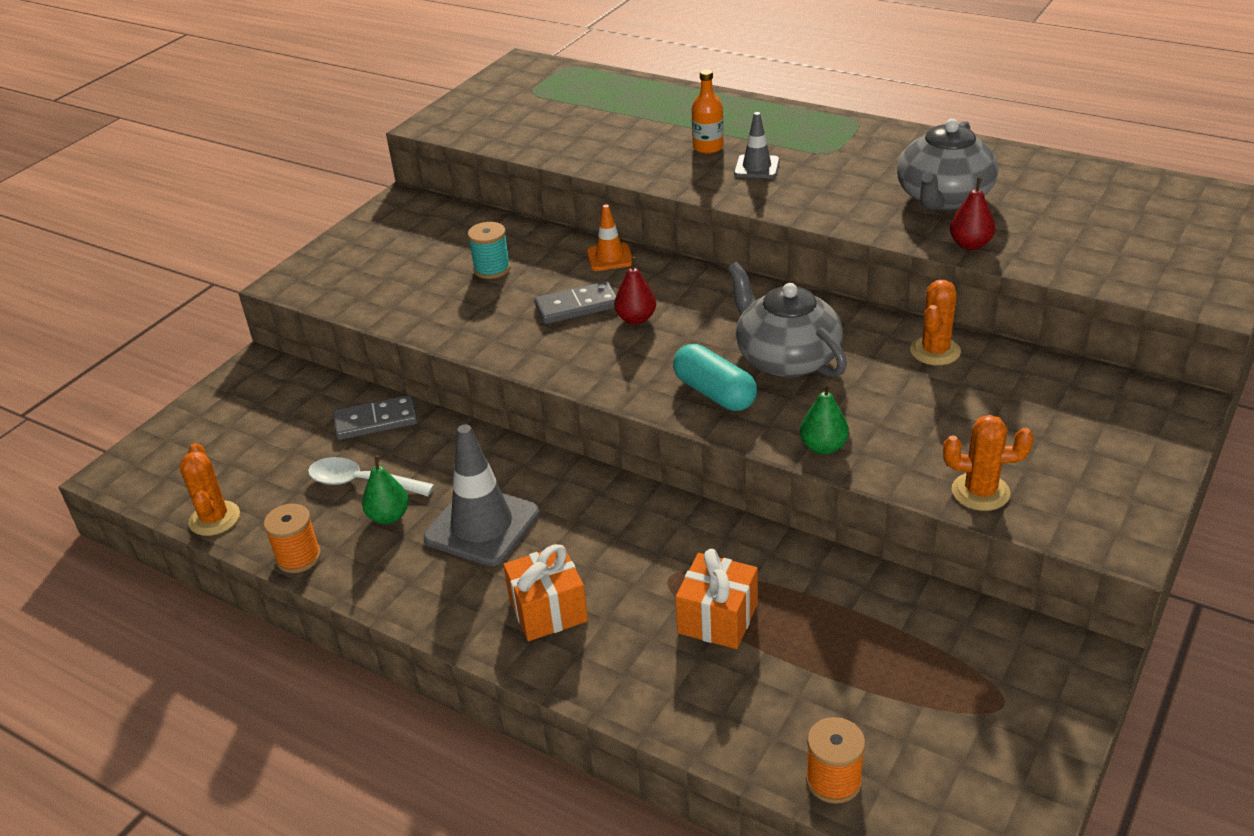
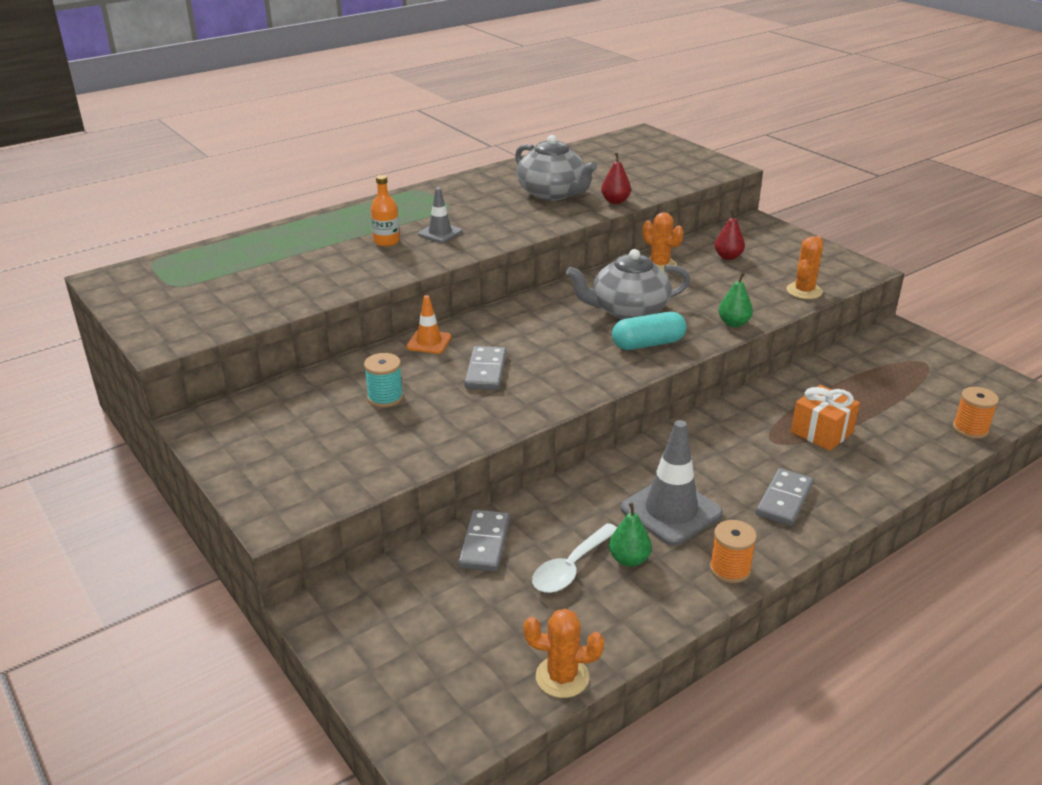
camera: 70 degrees left, 5 degrees down
orange spool [263,504,321,573] -> orange spool moved to [710,520,757,583]
orange gift [503,544,588,641] -> grey domino [756,468,814,526]
red pear [614,257,656,325] -> red pear moved to [715,210,745,260]

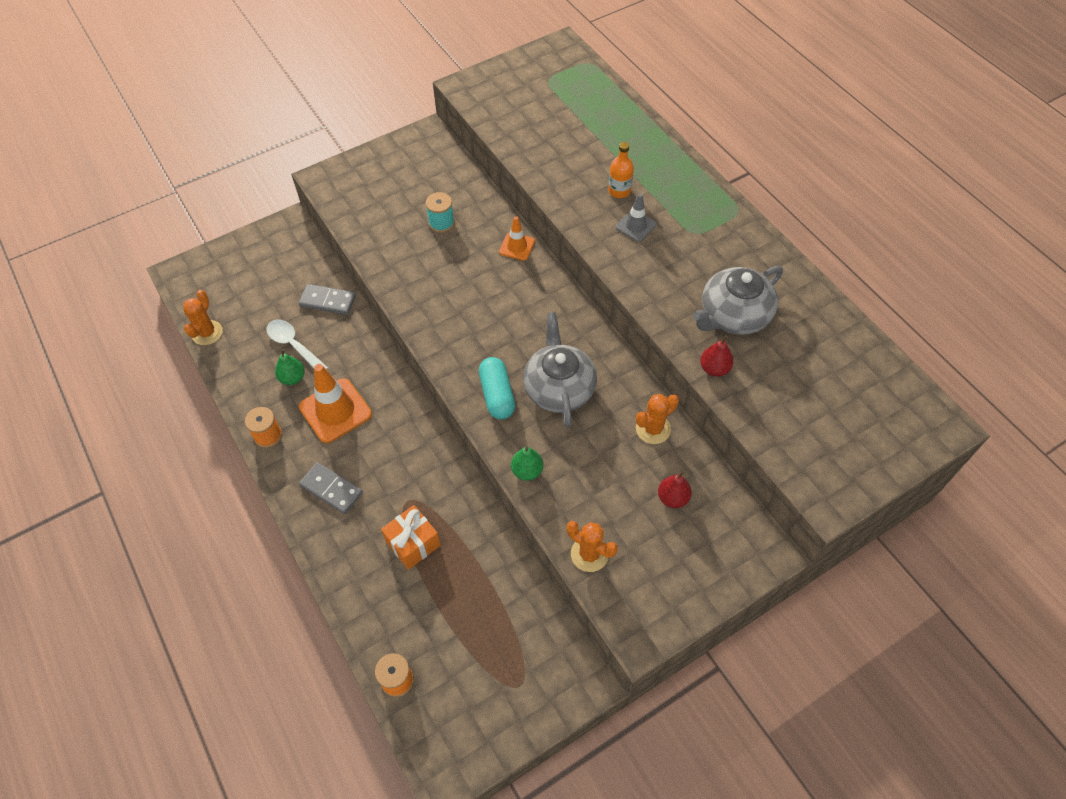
camera: 95 degrees right, 25 degrees up
grey domino [464,346,507,390] -> none
grey traffic cone [620,420,723,546] -> orange traffic cone [299,364,372,443]

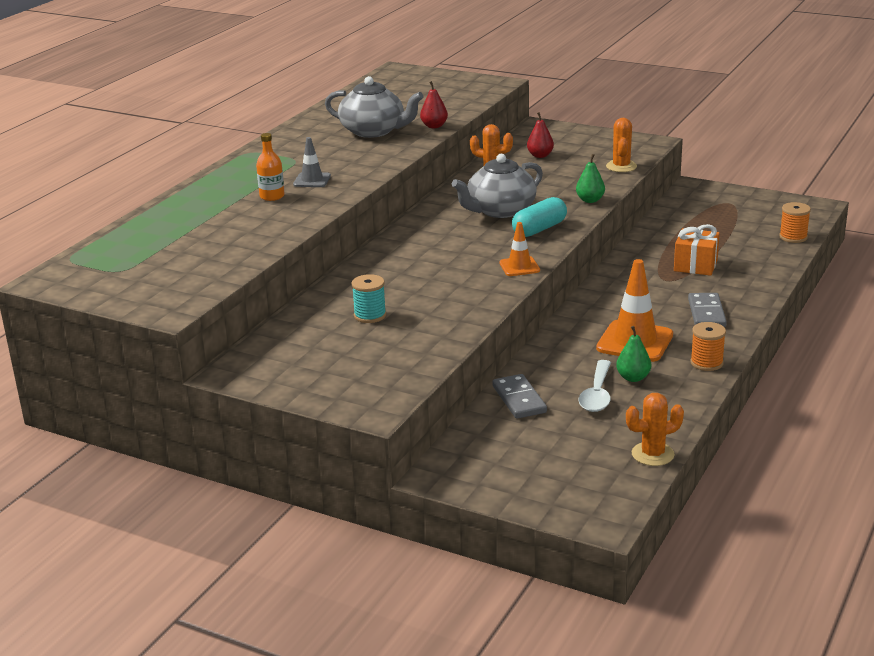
camera: 120 degrees left, 30 degrees down
orange traffic cone [499,216,535,261] -> orange traffic cone moved to [499,222,540,276]

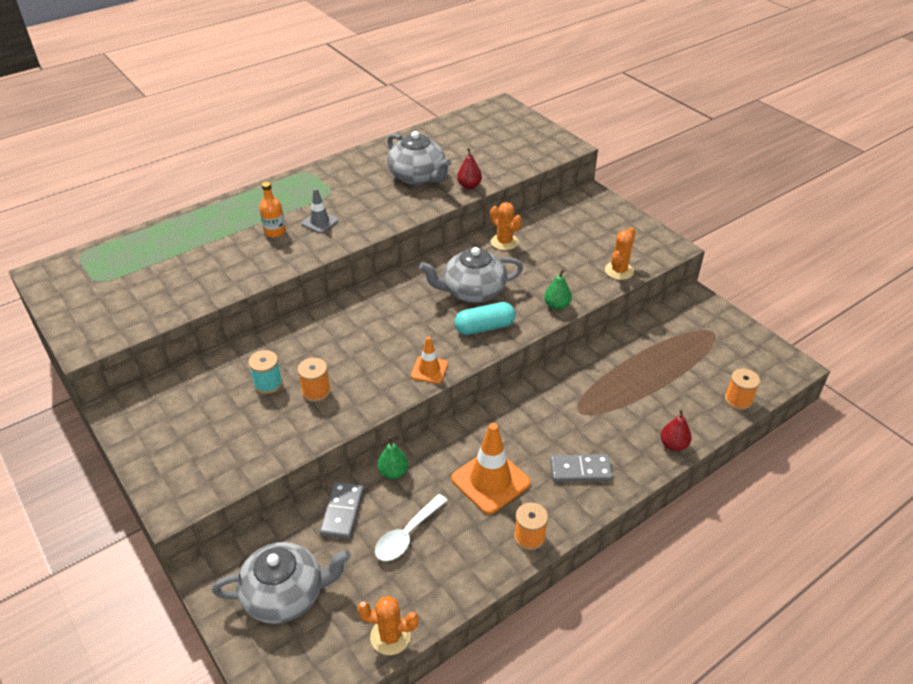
camera: 25 degrees right, 15 degrees up
red pear [527,112,554,158] -> red pear moved to [661,409,692,451]
green pear [616,326,651,382] -> green pear moved to [377,437,409,479]
orange gift [674,224,720,276] -> none
grey domino [688,293,727,327] -> grey domino turned 60 degrees clockwise [550,454,613,482]
none -> grey teapot [212,542,351,624]
none -> orange spool [297,358,331,402]

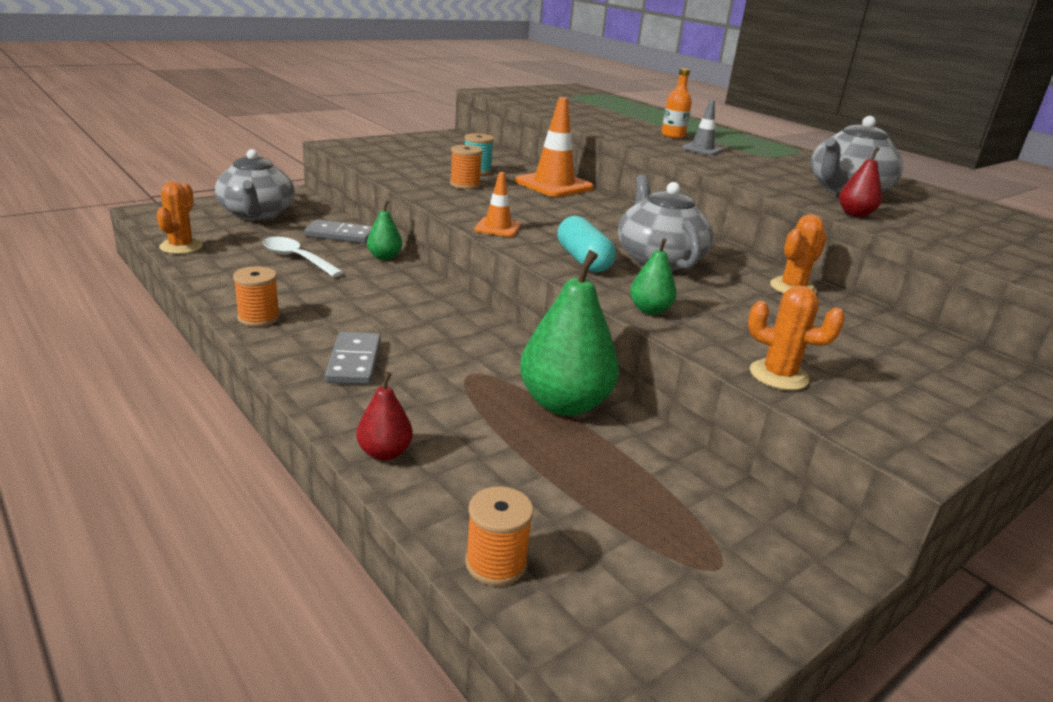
camera: 85 degrees right, 15 degrees down
orange traffic cone [451,423,531,514] -> orange traffic cone moved to [515,97,594,197]
none -> green pear [520,250,619,416]

